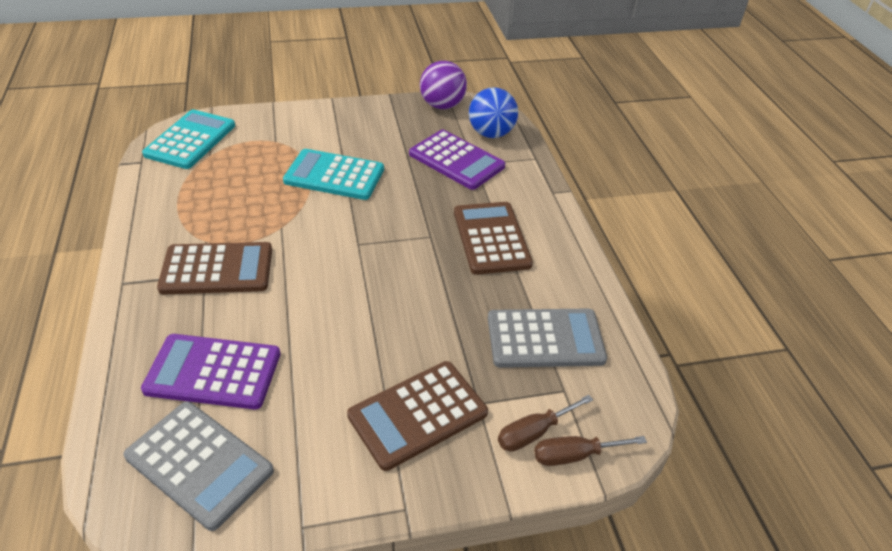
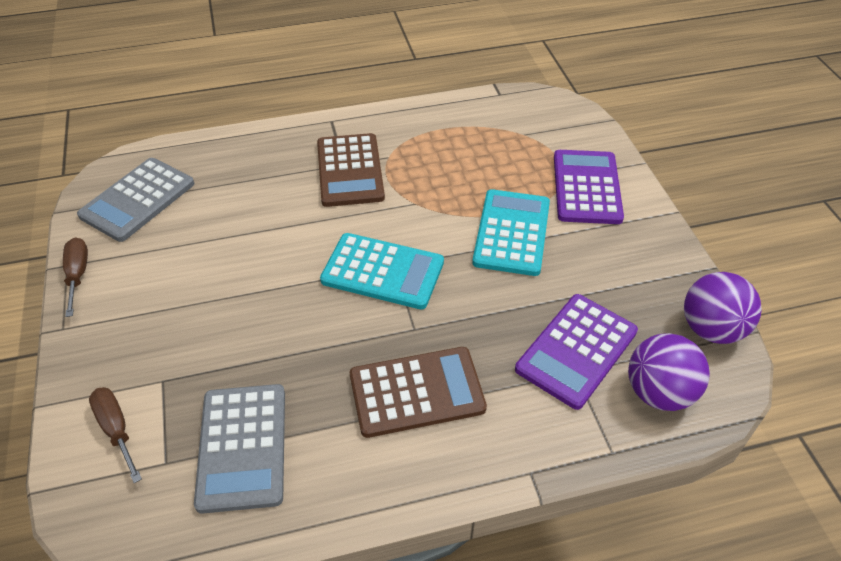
camera: 90 degrees right, 5 degrees up
purple calculator [141,334,280,409] -> purple calculator moved to [554,150,624,224]
turquoise calculator [142,109,235,169] -> turquoise calculator moved to [320,233,444,310]
brown calculator [347,361,488,471] -> none
blue ball [469,87,518,138] -> purple ball [628,333,710,411]
brown screwdriver [534,436,647,466] -> brown screwdriver moved to [63,238,88,317]

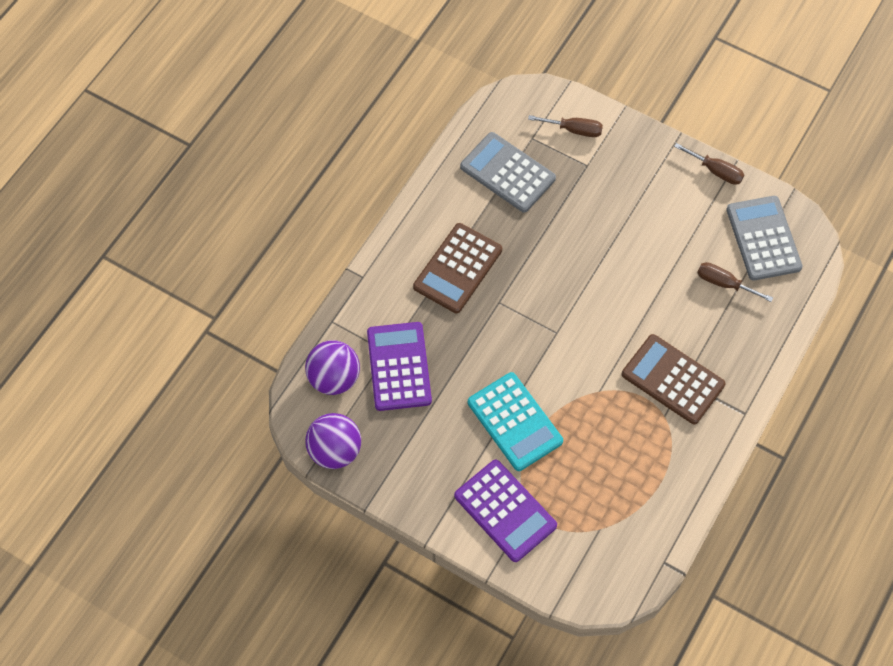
camera: 135 degrees right, 15 degrees up
turquoise calculator [320,233,444,310] -> none
none -> brown screwdriver [697,262,773,302]

